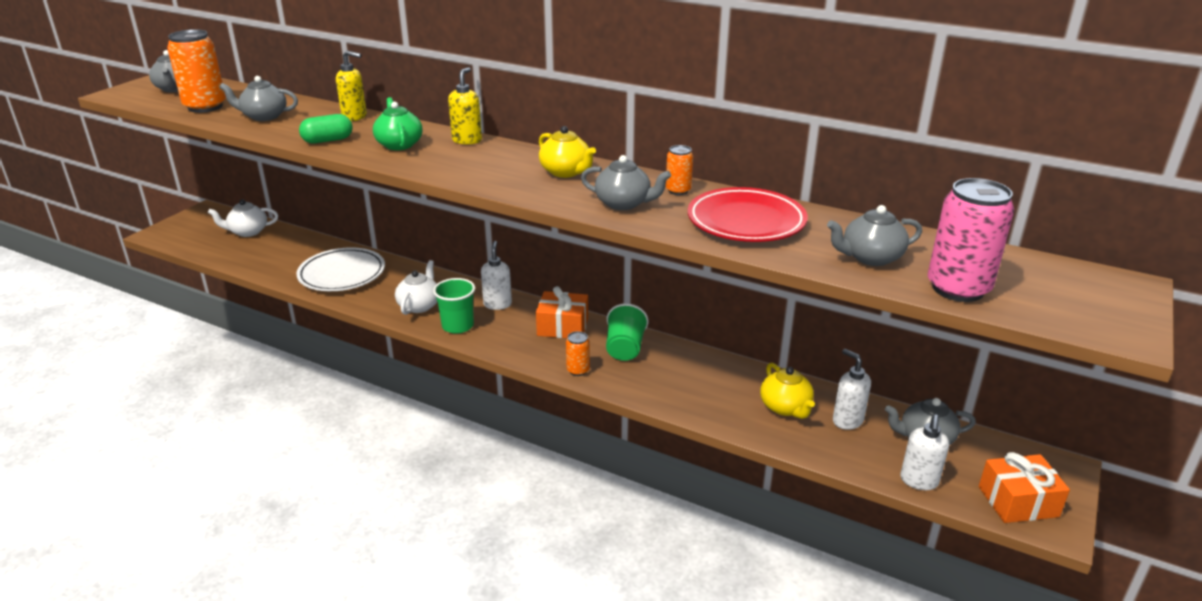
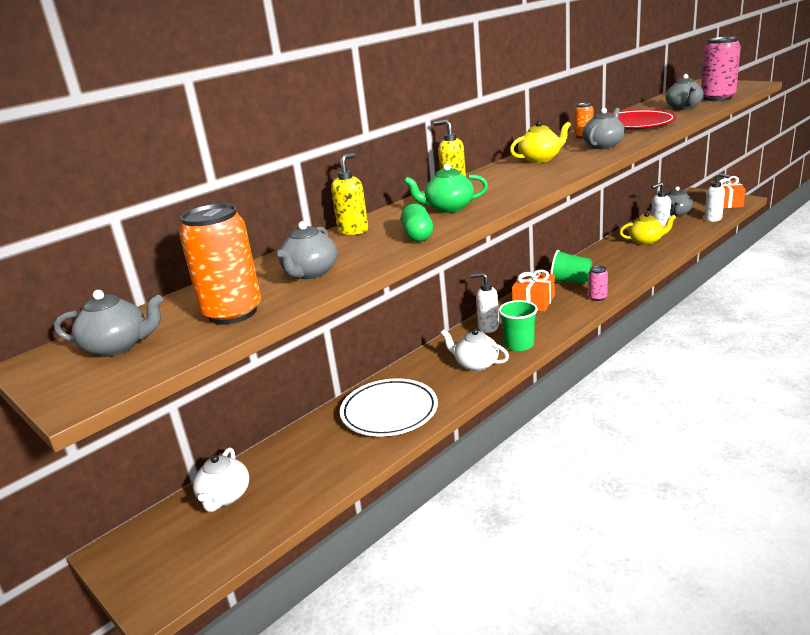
camera: 70 degrees left, 5 degrees down
orange can [566,331,590,376] -> pink can [588,266,608,301]

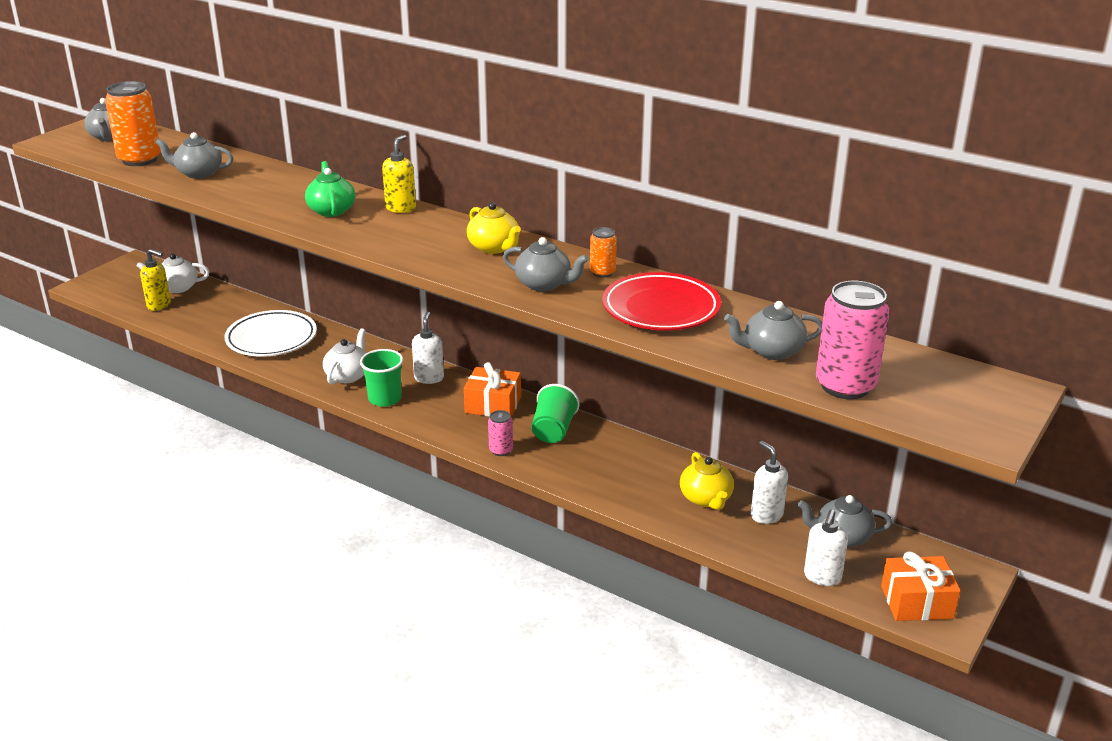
camera: 75 degrees right, 5 degrees up
yellow soap dispenser [331,153,368,235] -> yellow soap dispenser moved to [140,249,171,311]
green capsule [401,204,433,242] -> none

